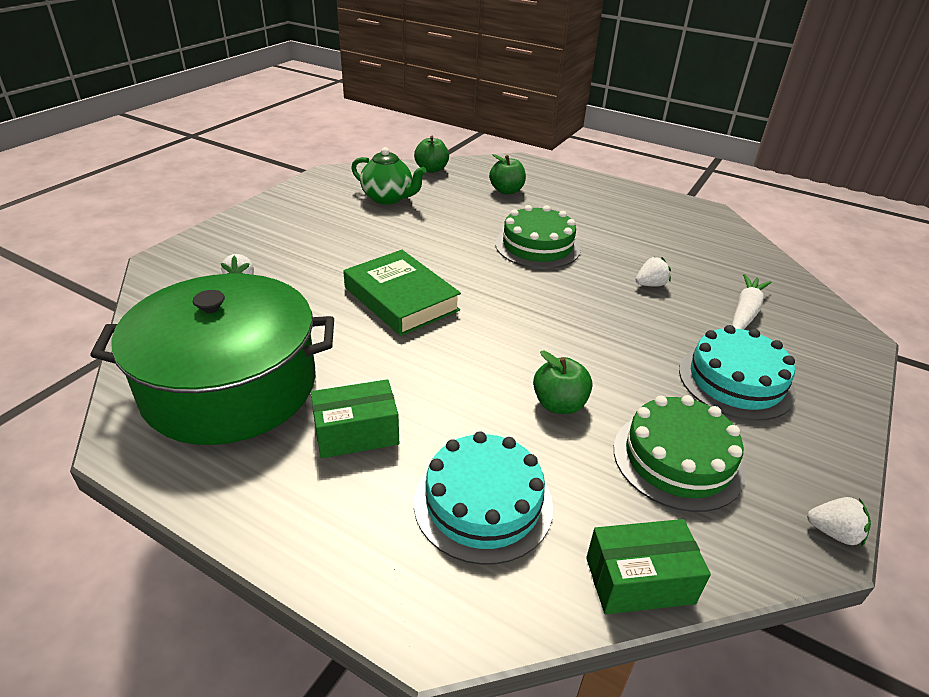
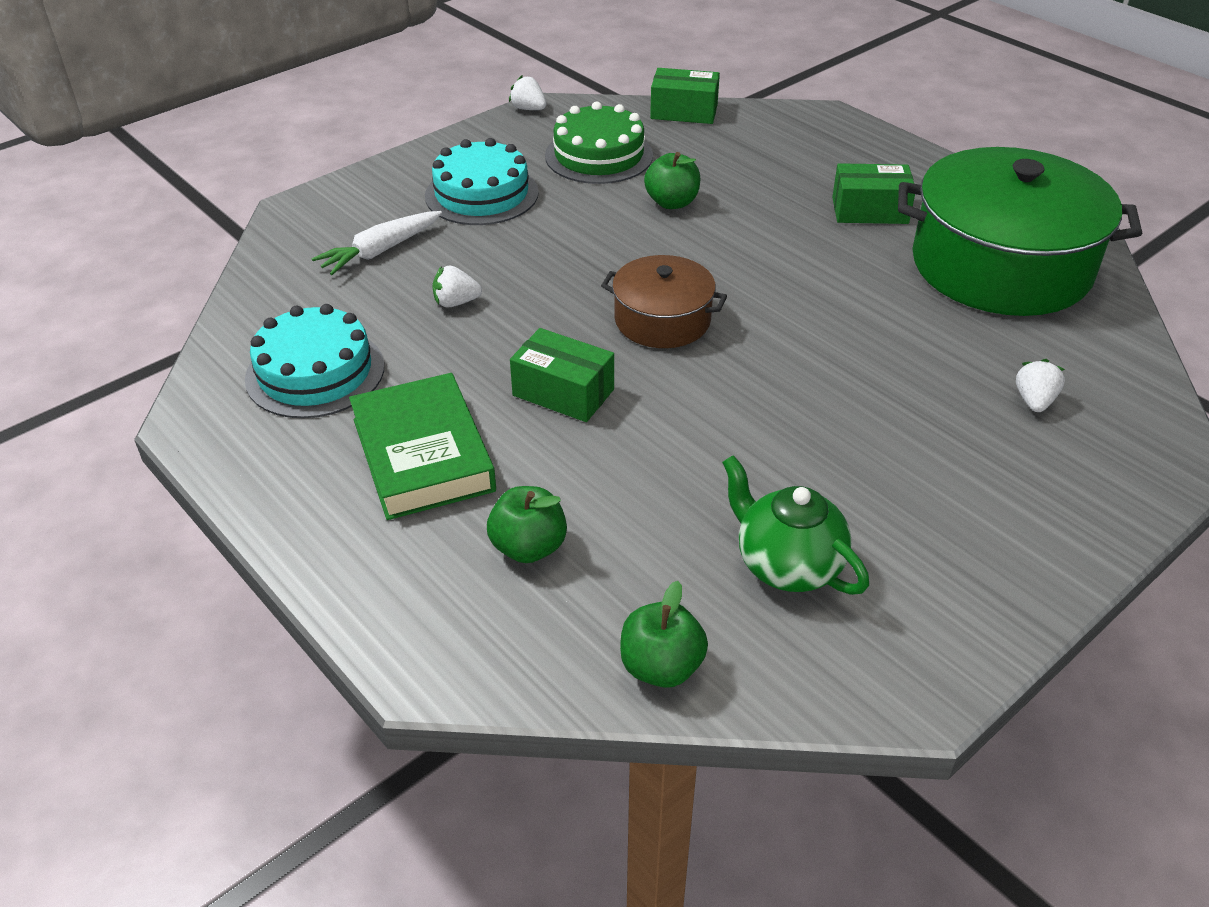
camera: 160 degrees left, 5 degrees up
green book [343,250,461,336] -> green book moved to [349,373,496,520]
turquoise cake [414,431,553,565] -> turquoise cake moved to [245,304,384,418]
green cake [495,205,581,269] -> green box [510,328,614,422]
none -> brown pot [601,255,727,348]

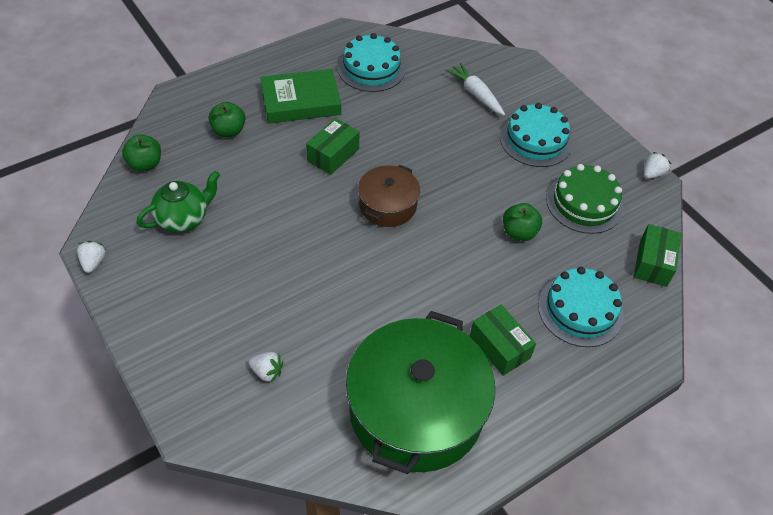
camera: 95 degrees right, 10 degrees up
white strawberry [432,265,482,308] -> white strawberry moved to [77,241,106,273]
green box [832,163,915,224] -> green box turned 45 degrees counterclockwise [470,305,536,376]
none -> turquoise cake [538,267,624,347]

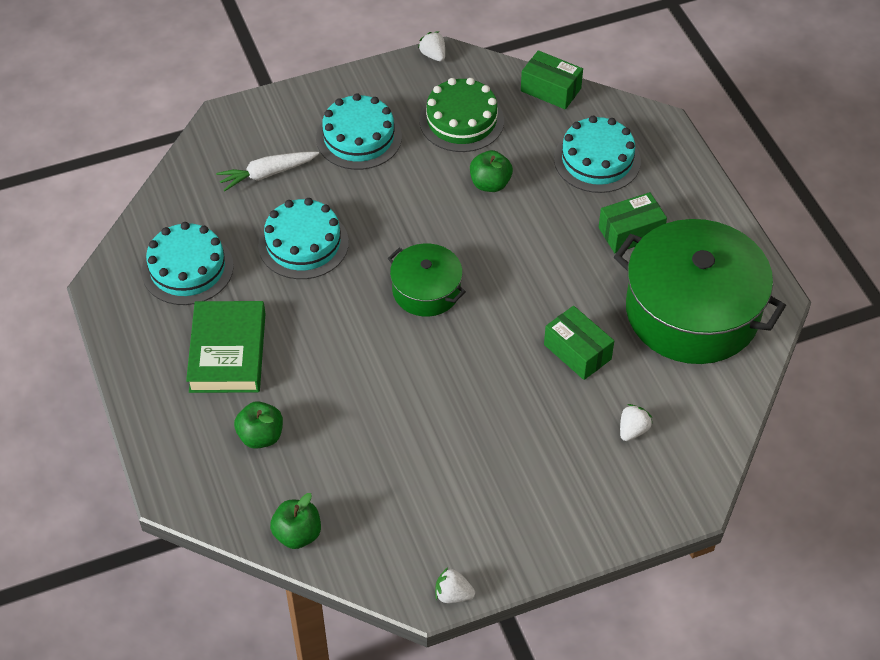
camera: 75 degrees left, 0 degrees up
green teapot [137,171,220,232] -> none
green box [306,118,359,175] -> green box moved to [544,306,614,380]
brown pot [358,164,420,227] -> green pot [388,244,466,317]
none -> turquoise cake [258,198,349,279]

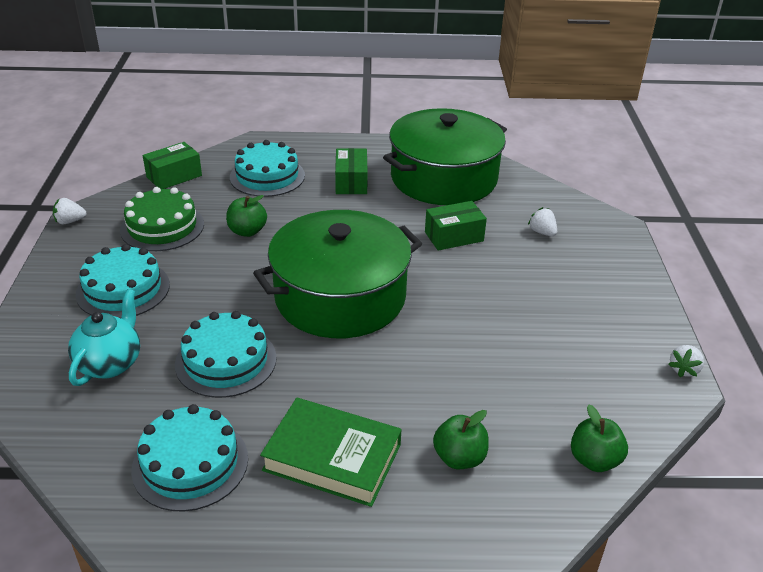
camera: 70 degrees left, 15 degrees down
white carrot [216,152,319,191] -> turquoise teapot [68,289,140,386]
green pot [388,244,466,317] -> green pot [253,210,422,338], size x1.95

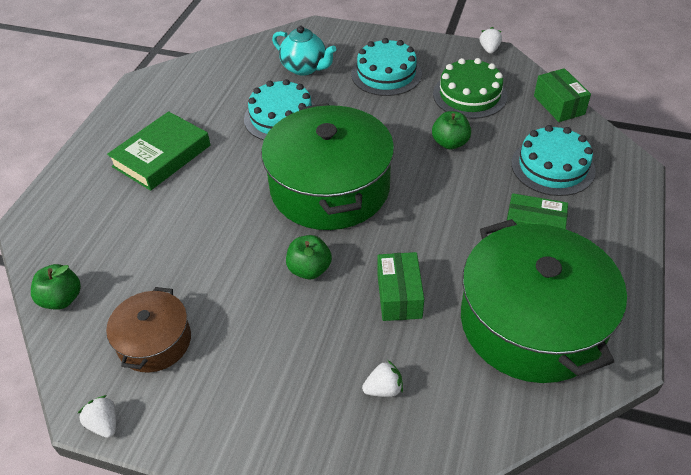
camera: 110 degrees right, 10 degrees up
turquoise cake [131,404,248,512] -> none
green apple [433,410,489,469] -> green apple moved to [286,235,332,279]
none -> brown pot [106,287,191,373]

